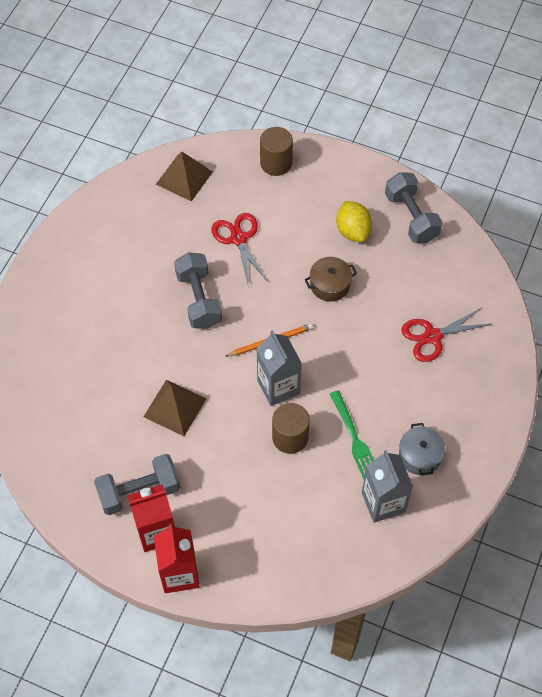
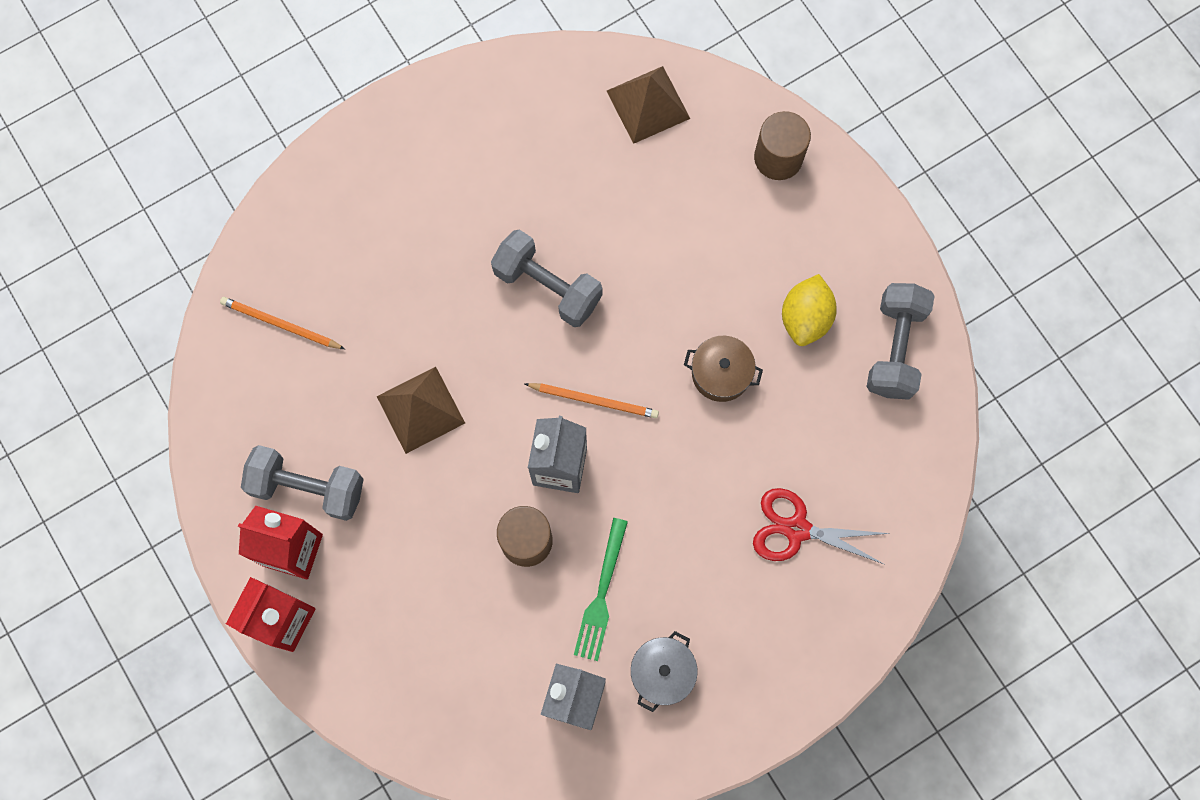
camera: 35 degrees right, 15 degrees up
grey dumbbell [174,252,222,329] -> grey dumbbell turned 75 degrees counterclockwise [491,230,602,327]
red scissors [211,213,268,284] -> none
none -> orange pencil [220,297,345,349]

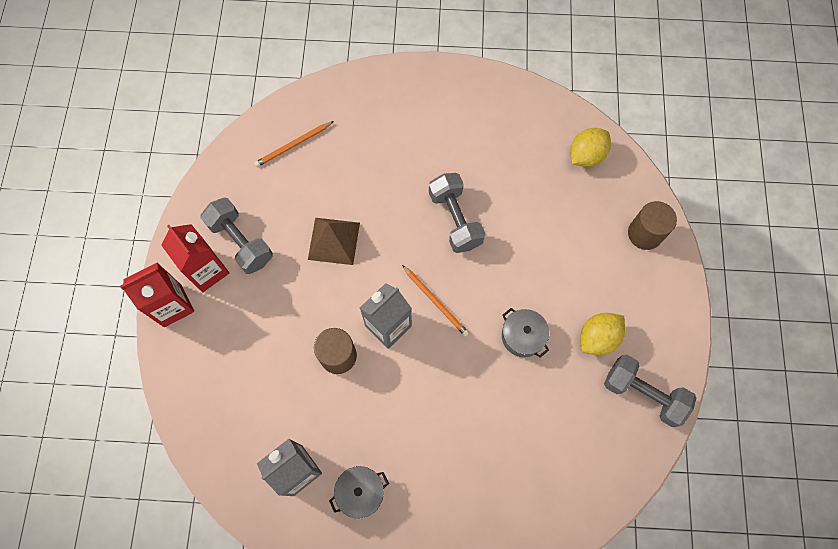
camera: 35 degrees right, 5 degrees down
orange pencil [220,297,345,349] -> orange pencil turned 90 degrees counterclockwise [254,121,334,167]
green fork [574,518,628,661] -> none
brown pyramid [607,66,690,144] -> yellow lemon [570,128,611,167]
brown pot [684,336,763,402] -> grey pot [502,308,549,358]
red scissors [753,488,890,565] -> none
grey dumbbell [867,283,934,400] -> grey dumbbell turned 75 degrees clockwise [604,355,697,427]

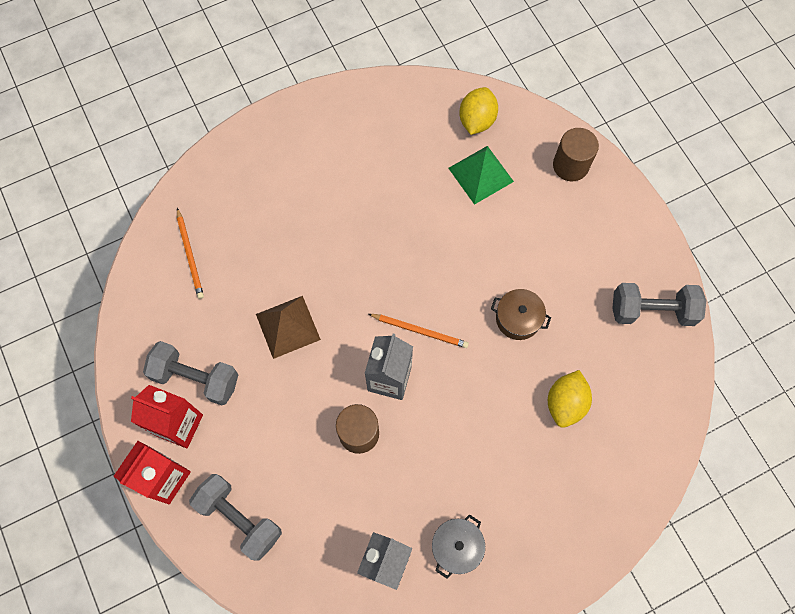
camera: 30 degrees left, 0 degrees up
orange pencil [254,121,334,167] -> orange pencil turned 45 degrees counterclockwise [177,208,204,299]
grey dumbbell [429,173,485,253] -> grey dumbbell moved to [189,474,282,561]
grey pot [502,308,549,358] -> brown pot [491,289,551,340]
yellow lemon [580,313,625,355] -> yellow lemon moved to [548,370,592,428]
none -> green pyramid [448,146,514,205]

